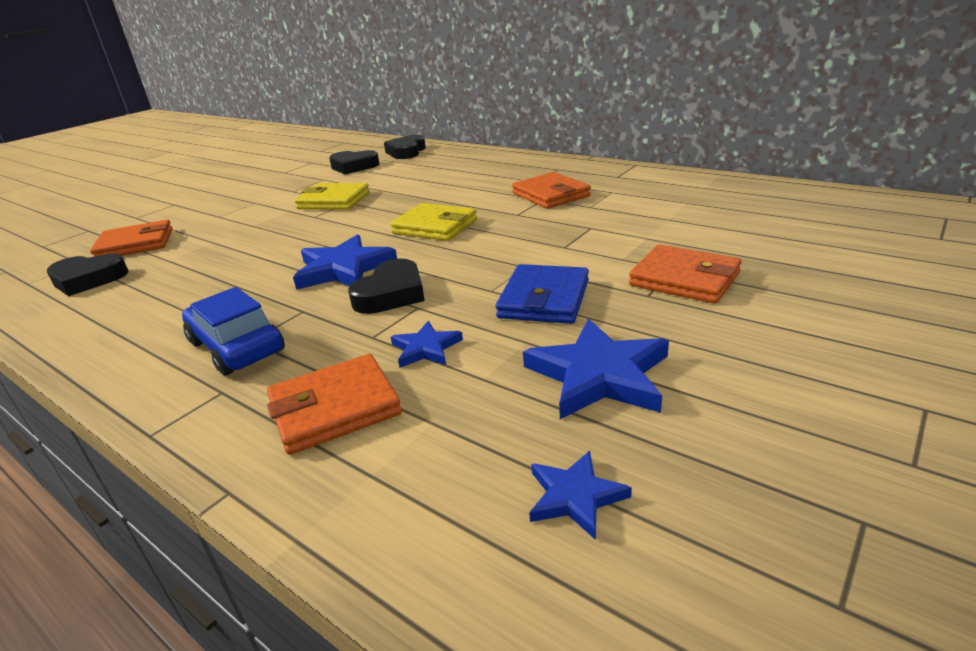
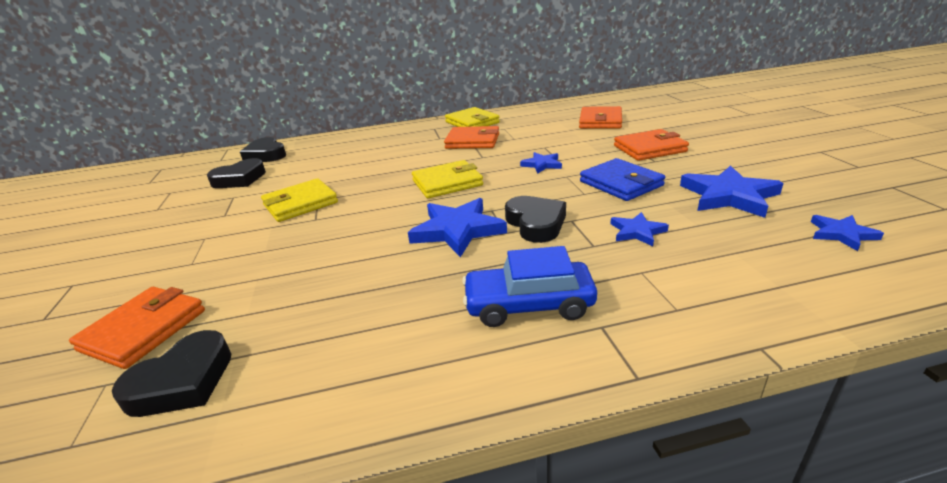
camera: 50 degrees left, 0 degrees up
orange wallet [267,354,402,455] -> orange wallet moved to [579,106,622,129]
none -> yellow wallet [445,107,500,127]
none -> blue star [520,152,562,174]

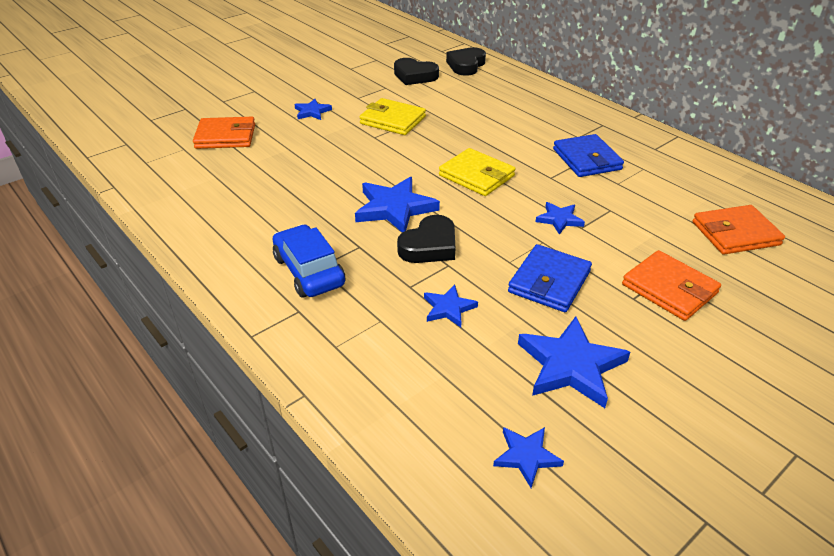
camera: 60 degrees right, 10 degrees up
black heart [112,330,231,417] -> none
orange wallet [444,126,499,149] -> blue wallet [553,134,624,177]
yellow wallet [445,107,500,127] -> none
none -> blue star [294,99,332,120]

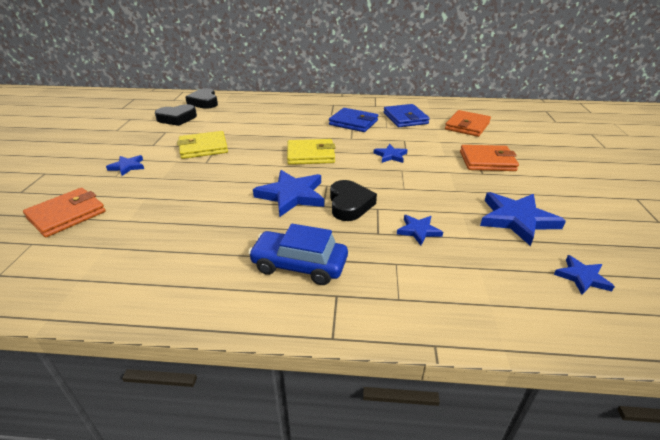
camera: 45 degrees left, 5 degrees down
blue wallet [508,244,592,312] -> blue wallet moved to [384,104,430,127]

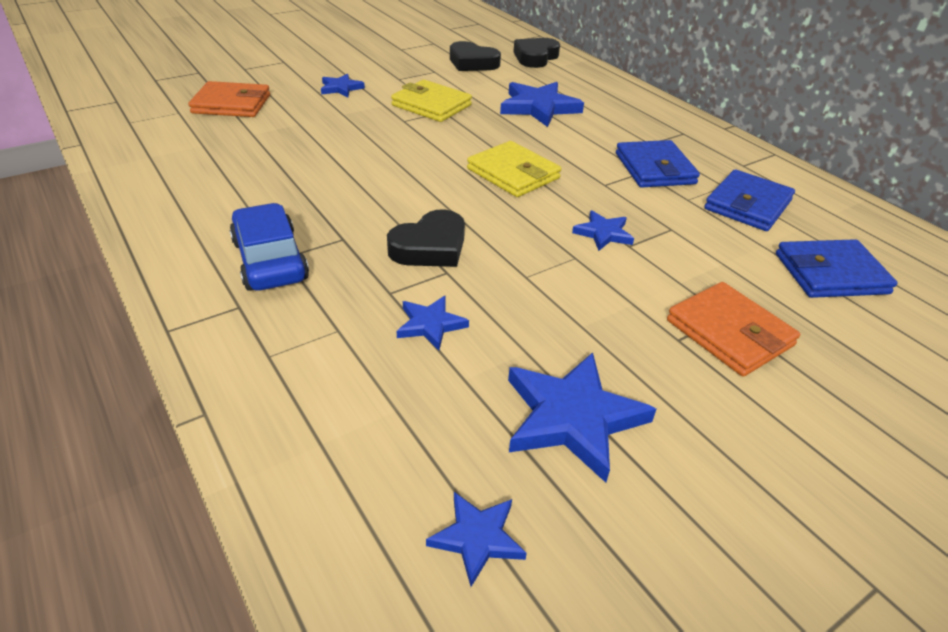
camera: 50 degrees right, 5 degrees up
blue star [253,170,324,217] -> blue star moved to [500,82,584,127]
orange wallet [445,110,491,137] -> blue wallet [776,239,898,298]

